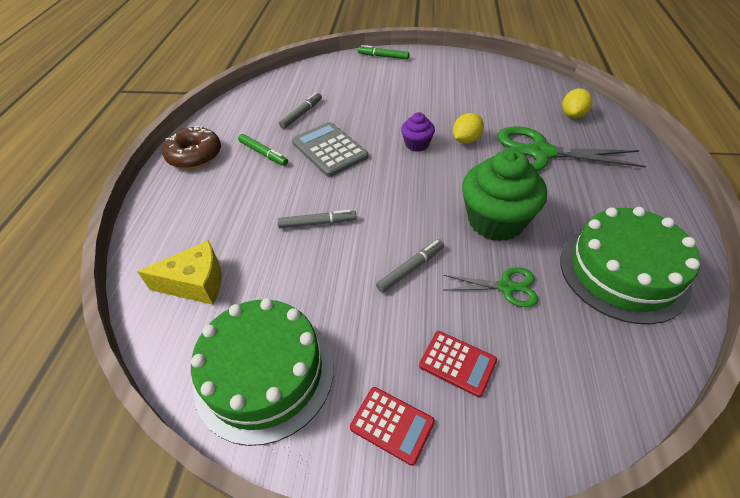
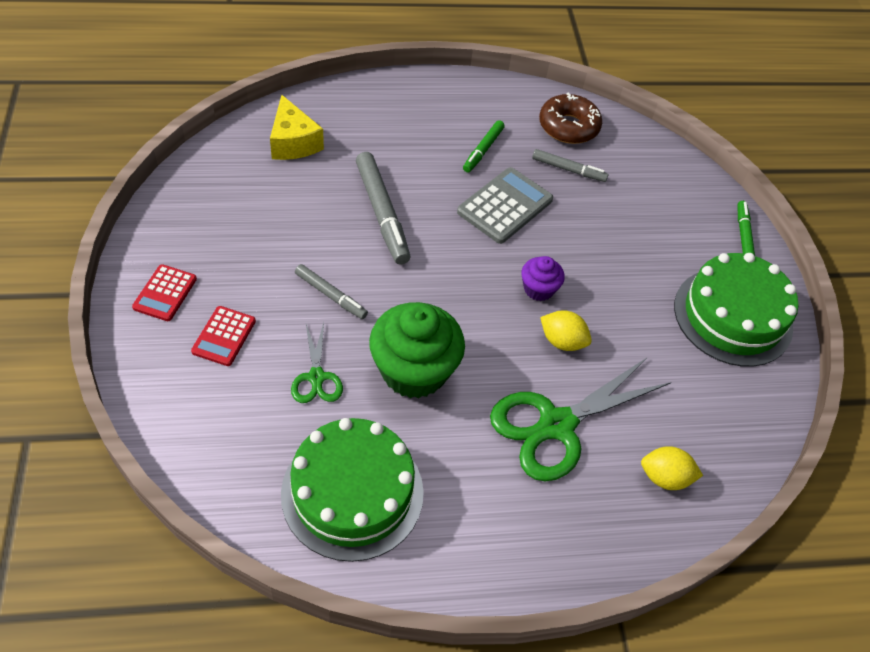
camera: 70 degrees right, 5 degrees up
brown donut [162,126,221,169] -> brown donut moved to [539,93,602,144]
green cake [191,298,334,446] -> green cake moved to [674,253,798,367]
grey marker [277,210,357,228] -> grey marker [356,152,411,264], size x1.71
green scissors [497,126,646,171] -> green scissors turned 120 degrees counterclockwise [490,357,671,481]

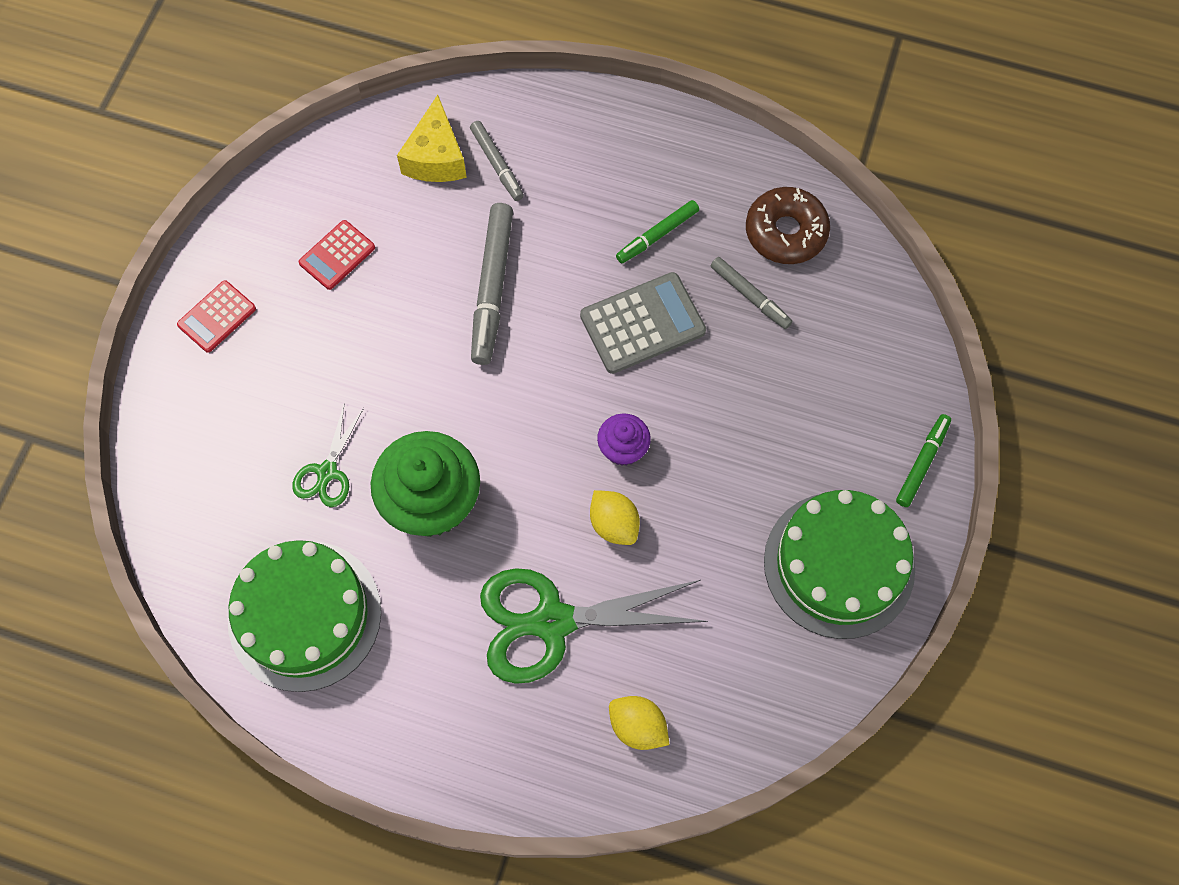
camera: 30 degrees right, 15 degrees up
red calculator [191,306,256,366] -> red calculator moved to [298,220,375,290]
grey marker [295,264,368,319] -> grey marker moved to [470,121,524,201]

